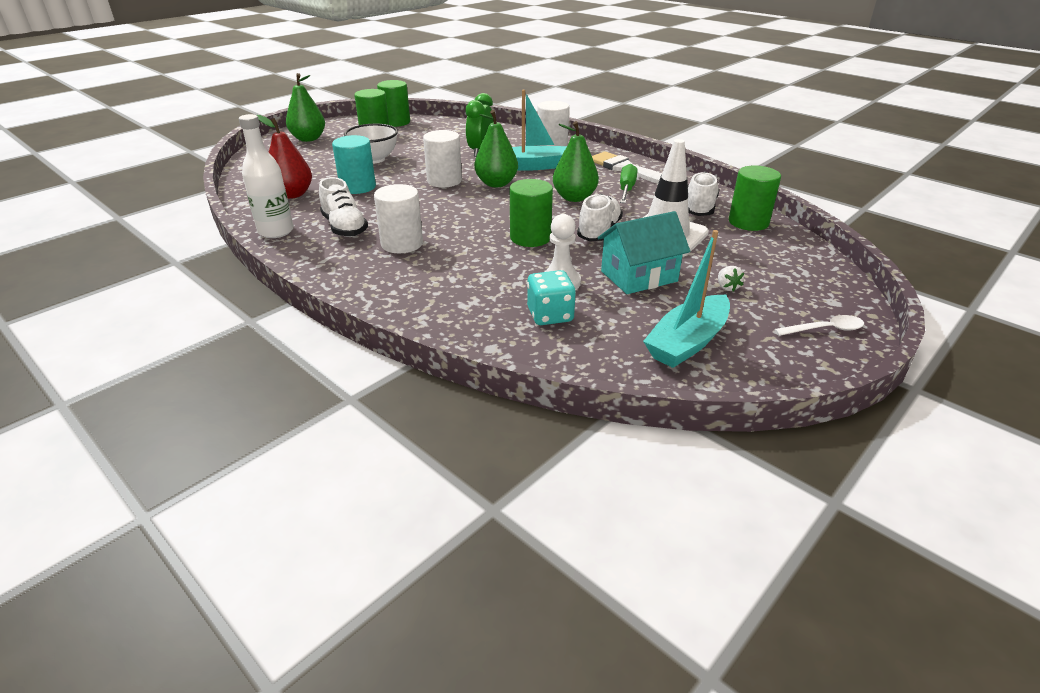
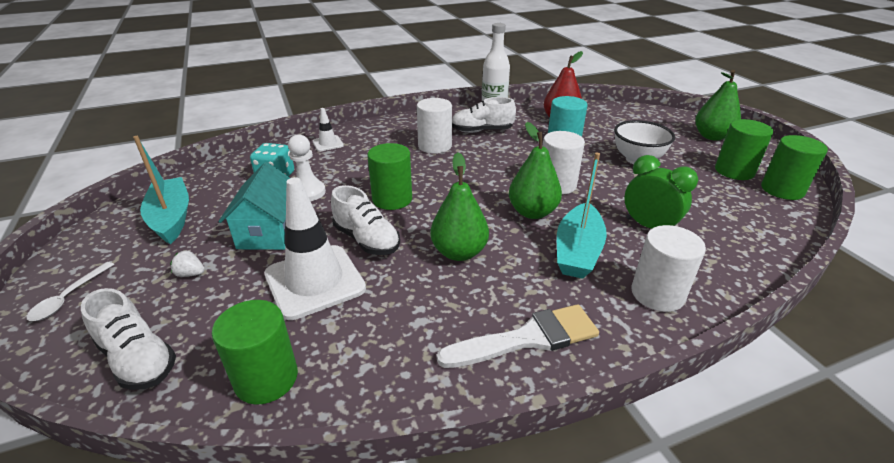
camera: 115 degrees right, 0 degrees up
green screwdriver [620,164,638,203] -> none
white shoe [688,172,719,216] -> white shoe moved to [81,288,176,390]
none -> white traffic cone [312,108,344,151]

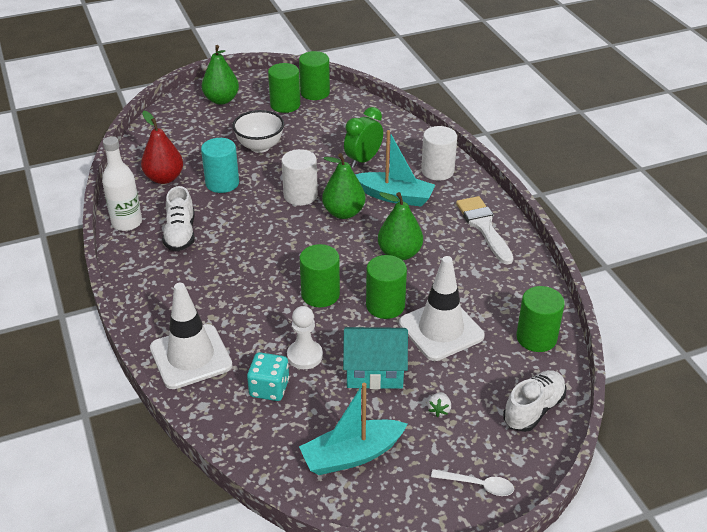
camera: 90 degrees left, 5 degrees up
white traffic cone [312,108,344,151] -> white traffic cone [150,283,233,389], size x2.10
white shoe [331,185,400,255] -> green cylinder [366,255,407,319]
white cylinder [417,98,452,154] -> none

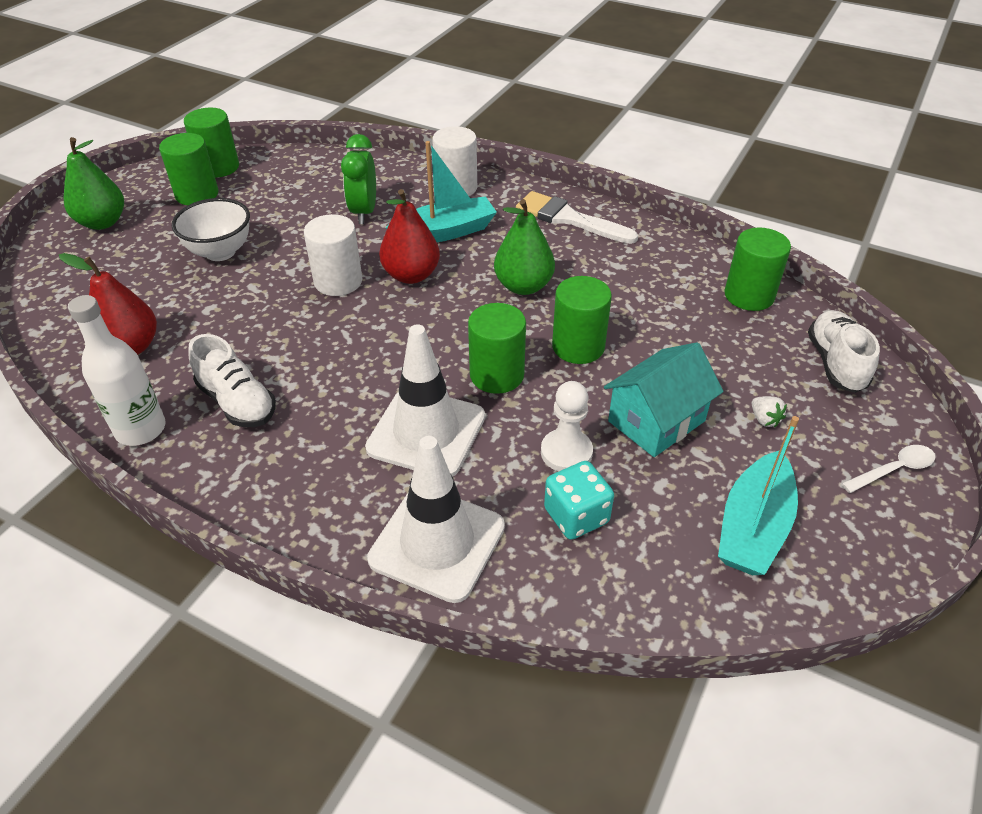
camera: 40 degrees left, 5 degrees up
turquoise cylinder [201,138,239,193] -> none
green pear [322,153,365,219] -> red pear [379,189,440,284]
white traffic cone [399,256,485,361] -> white traffic cone moved to [365,325,485,477]

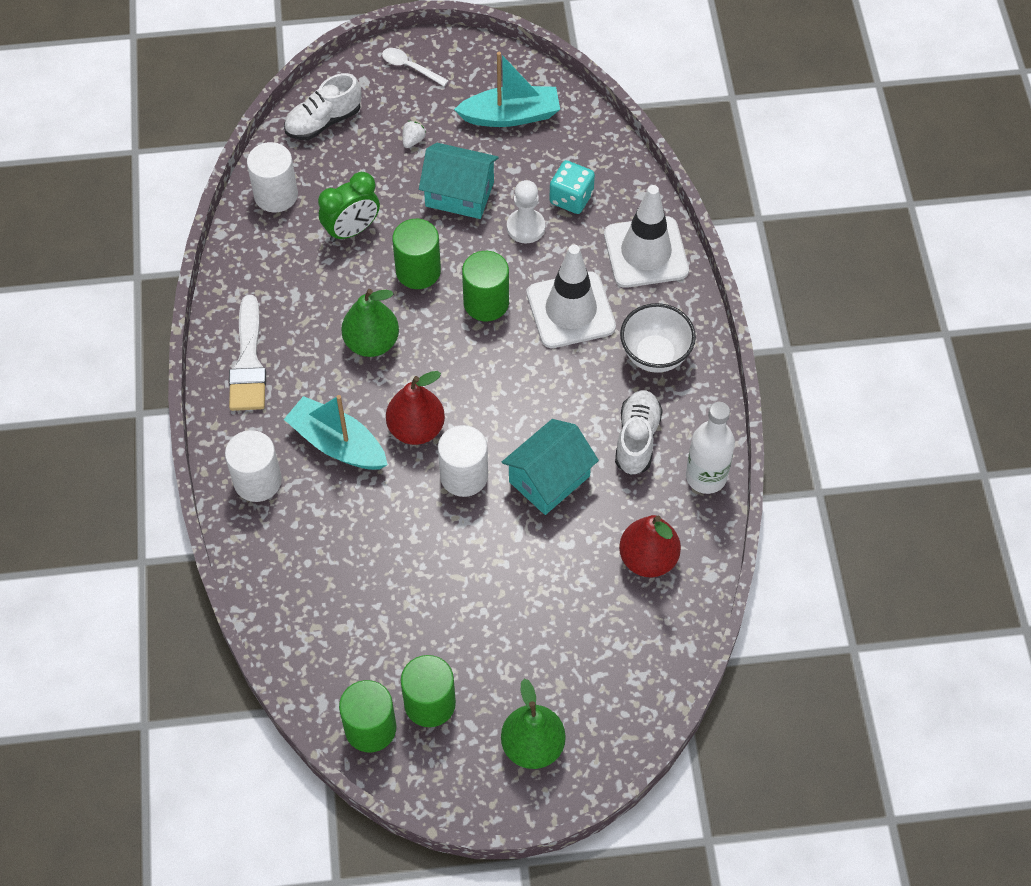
camera: 125 degrees left, 15 degrees up
white bowl [172,198,250,261] -> white bowl moved to [620,303,696,373]
green clock [341,134,376,224] -> green clock moved to [318,172,380,242]
green cylinder [725,227,791,311] -> white cylinder [247,142,298,212]
none -> turquoise house [502,419,599,515]

